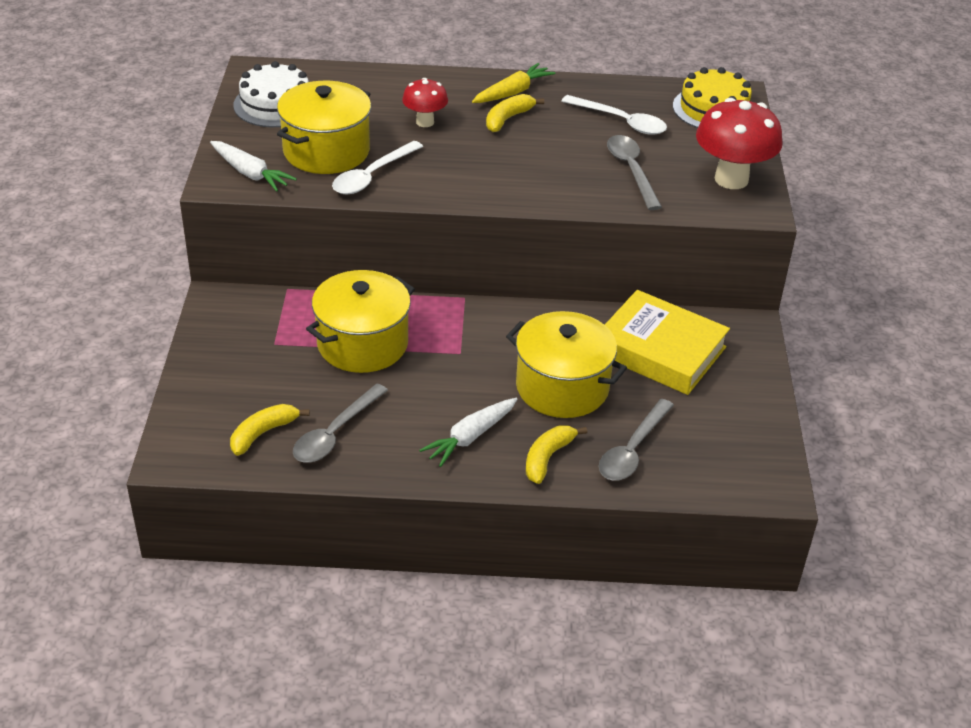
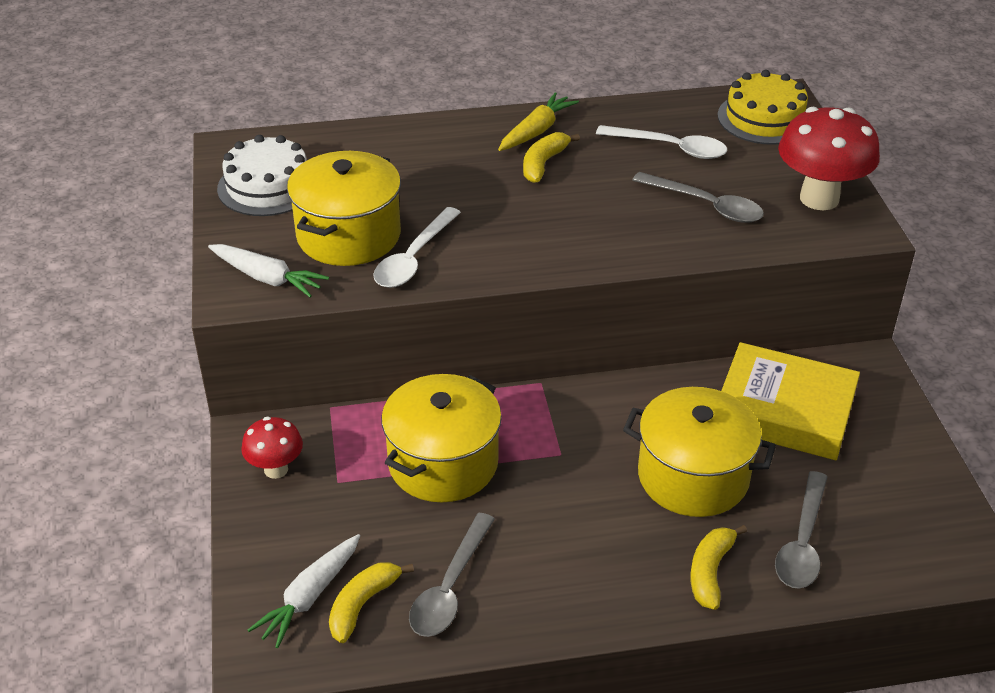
camera: 10 degrees left, 0 degrees up
red mushroom [402,78,448,127] -> red mushroom moved to [241,417,303,479]
white carrot [419,398,518,467] -> white carrot moved to [248,534,360,648]
grey spoon [607,135,662,210] -> grey spoon turned 150 degrees clockwise [632,172,764,223]

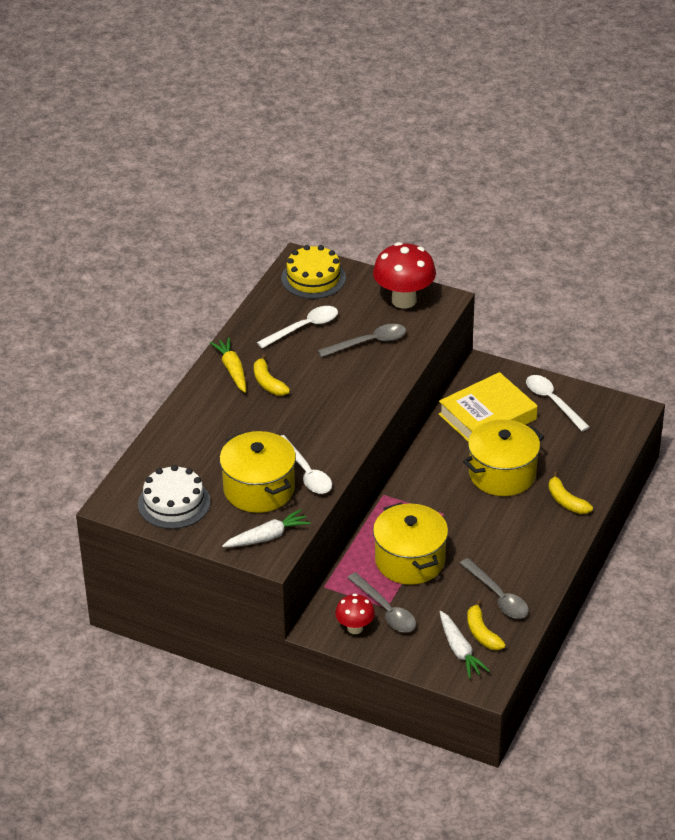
camera: 55 degrees left, 0 degrees up
grey spoon [775,471,827,589] -> grey spoon moved to [347,572,416,632]
none -> white spoon [526,375,590,431]

